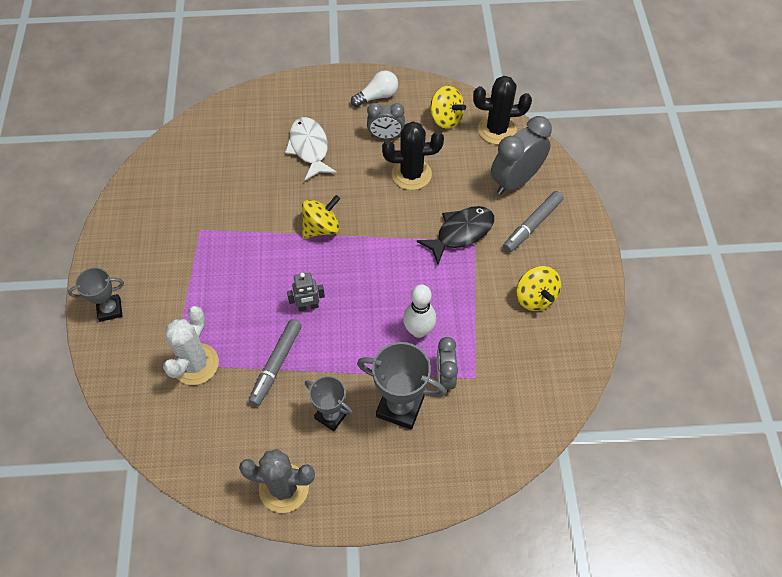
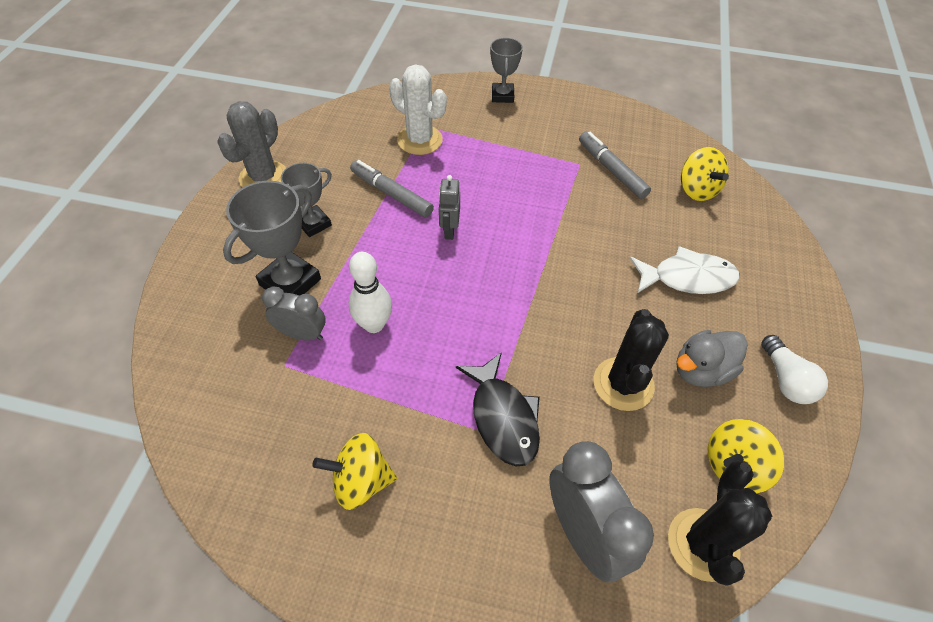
camera: 105 degrees right, 5 degrees down
yellow spinning top [302,195,340,238] -> yellow spinning top moved to [681,147,729,201]
grey clock [367,103,405,139] -> grey duck [676,330,748,387]
grey marker [503,191,564,253] -> grey marker moved to [579,132,651,199]

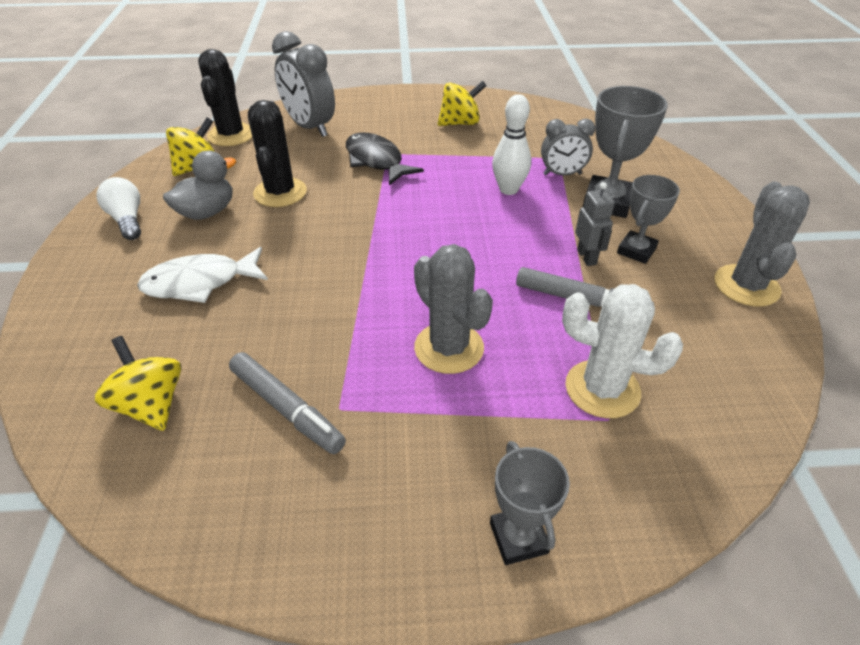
camera: 165 degrees right, 10 degrees down
grey robot [439,175,460,240] -> grey robot moved to [575,182,615,266]
none -> grey cactus [414,244,493,374]

